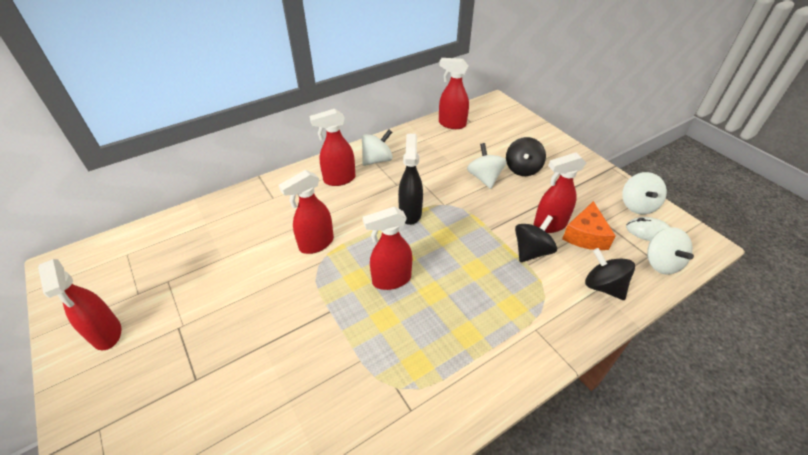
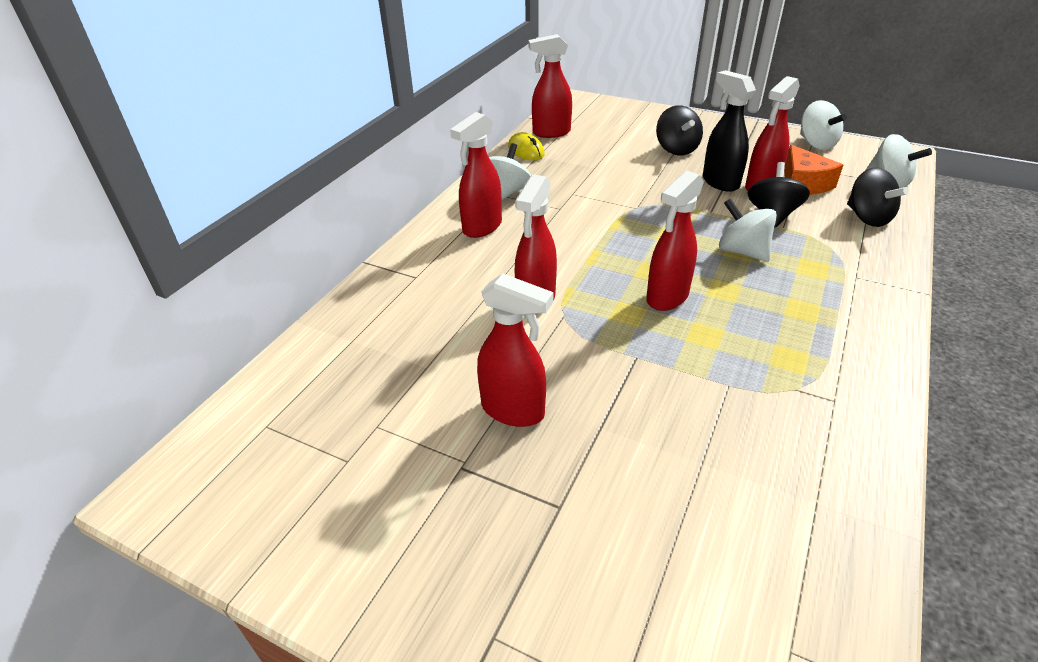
camera: 30 degrees left, 5 degrees down
red spray bottle [38,259,121,350] -> red spray bottle moved to [477,273,553,427]
black spray bottle [398,134,423,225] -> black spray bottle moved to [703,70,756,192]
white spinning top [467,143,506,189] -> white spinning top moved to [719,198,777,262]
black spinning top [585,248,635,300] -> black spinning top turned 135 degrees counterclockwise [847,168,909,227]
white mouse [626,217,671,241] -> none
none -> yellow mouse [508,132,545,160]

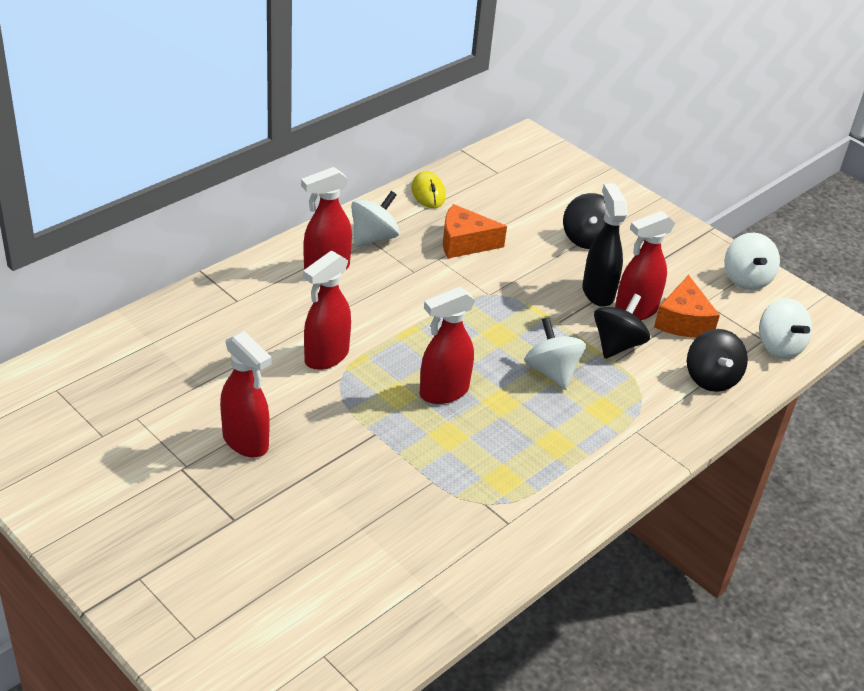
camera: 15 degrees right, 0 degrees up
red spray bottle [528,34,572,138] -> none
none -> orange cheese [443,204,507,258]

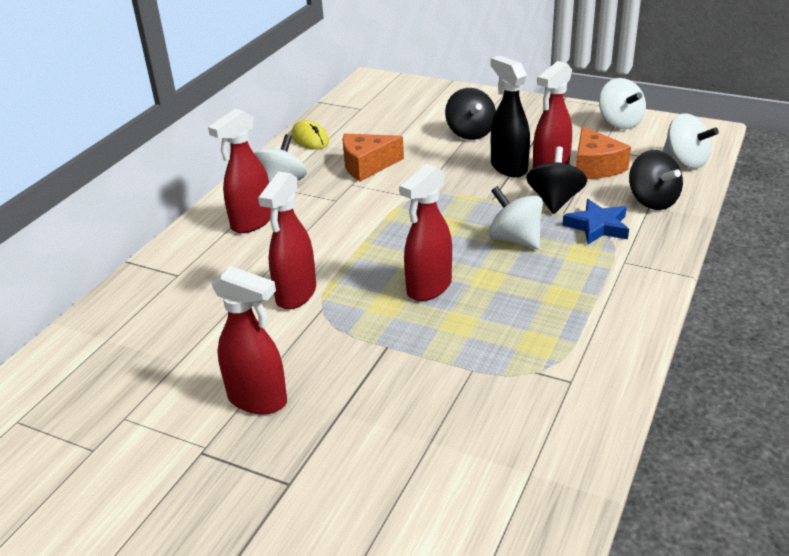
camera: 15 degrees left, 5 degrees down
none -> blue star [562,199,629,245]

